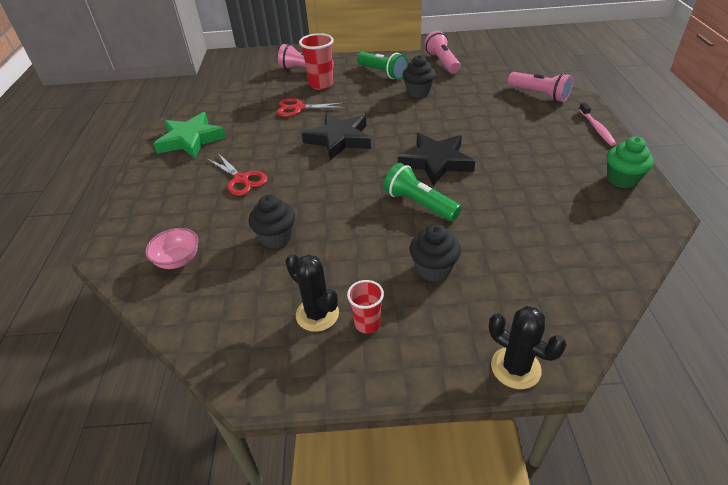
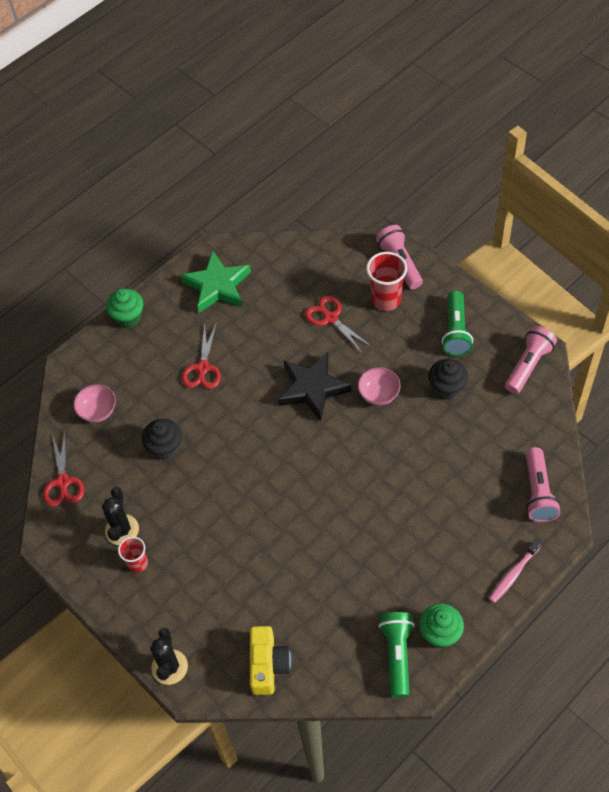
camera: 50 degrees right, 15 degrees up
green flashlight [384,163,461,221] -> green flashlight moved to [379,612,415,698]
black star [398,133,475,186] -> none
black cupcake [410,224,461,282] -> none
none -> red scissors [43,433,84,506]
none -> green cupcake [106,289,143,328]
none -> yellow camera [250,626,291,695]
none -> pink bowl [358,367,401,405]

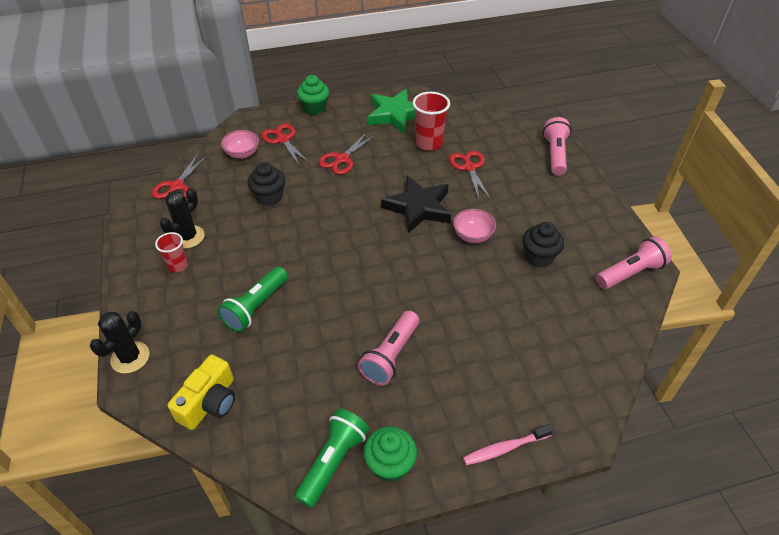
camera: 25 degrees right, 10 degrees down
red cup [366,252,407,311] -> red cup moved to [413,92,450,151]
green flashlight [442,291,473,356] -> green flashlight moved to [218,267,288,332]
pink flashlight [526,447,561,522] -> pink flashlight moved to [358,311,419,385]
none -> red scissors [261,124,310,167]

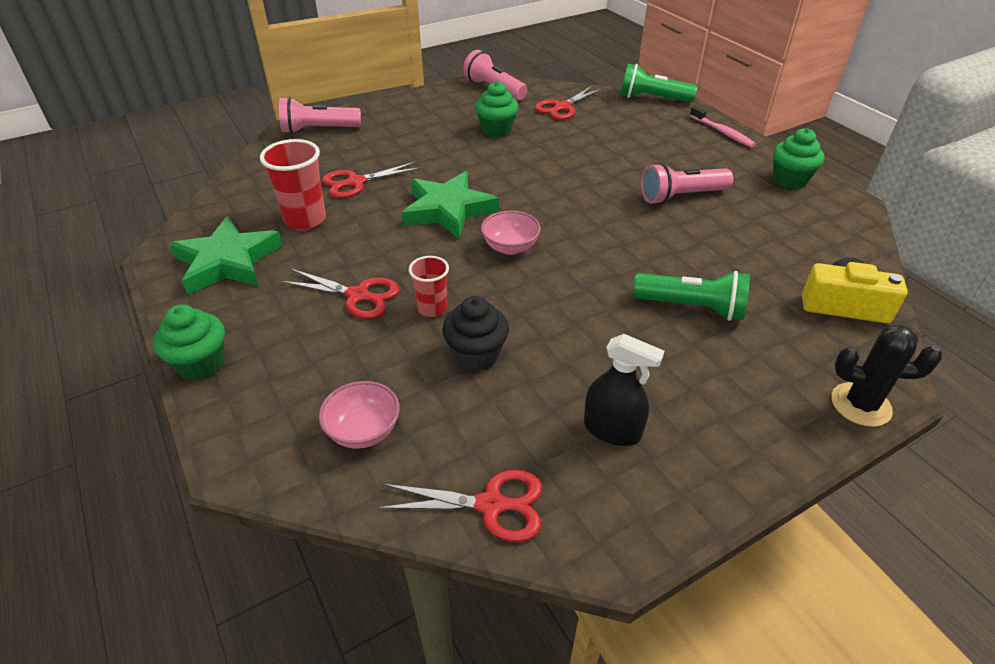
camera: 105 degrees left, 5 degrees down
red cup [155,232,188,273] -> red cup moved to [409,256,449,317]
black cactus [160,188,205,249] -> black spray bottle [584,334,664,446]
red scissors [261,124,310,167] -> red scissors moved to [535,86,603,120]
green flashlight [295,408,370,508] -> green flashlight moved to [620,64,697,103]
pink flashlight [358,311,419,385] -> pink flashlight turned 150 degrees clockwise [641,163,733,204]
black star [381,176,451,233] -> green star [402,171,499,239]
pink bowl [453,209,496,243] -> pink bowl moved to [481,211,541,255]
black cupcake [523,222,564,268] -> green cupcake [475,81,519,138]

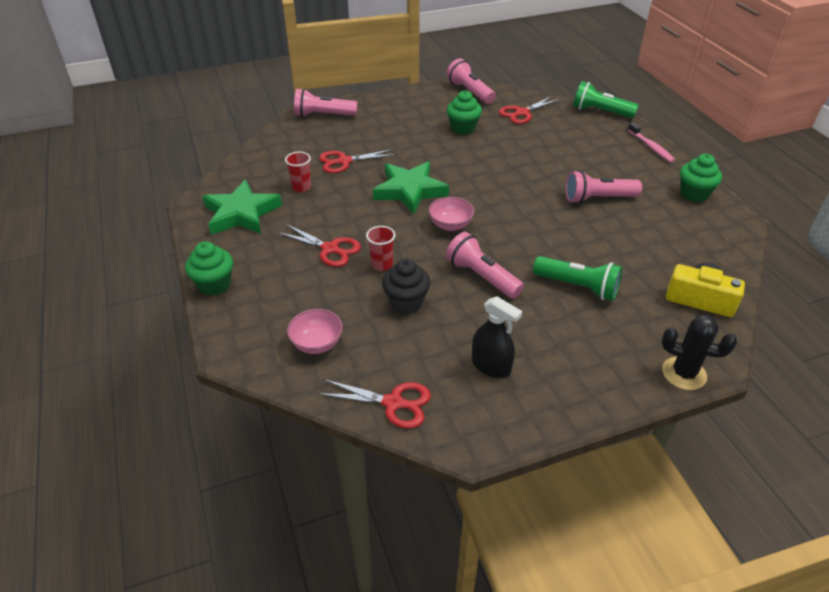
camera: 10 degrees right, 0 degrees up
red cup [260,139,326,230] -> red cup [285,152,311,192], size x0.61
none -> pink flashlight [446,232,524,299]

